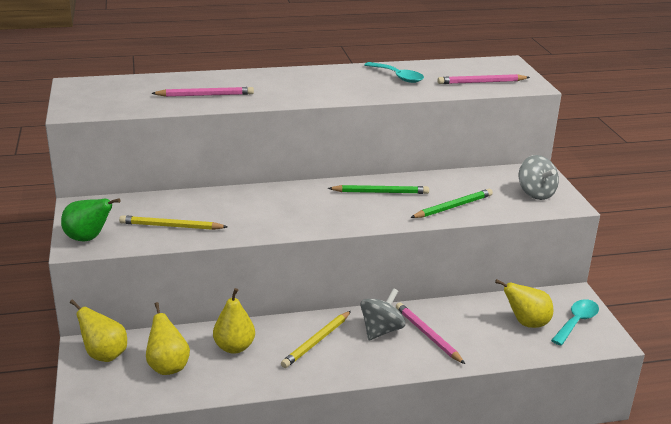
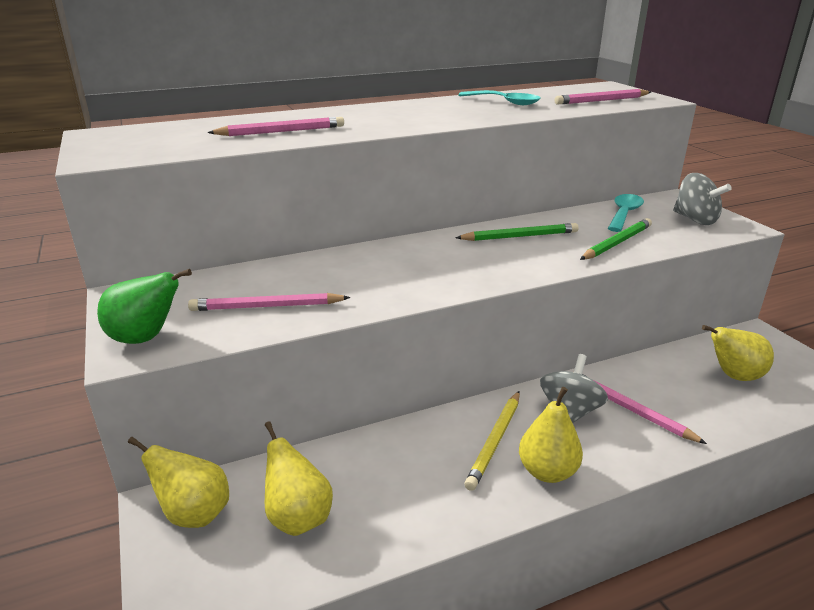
camera: 10 degrees left, 0 degrees up
yellow pencil [119,215,228,230] -> pink pencil [188,293,350,311]
yellow pear [213,288,255,354] -> yellow pear moved to [519,387,583,483]
turquoise spoon [551,299,599,346] -> turquoise spoon moved to [608,194,644,232]

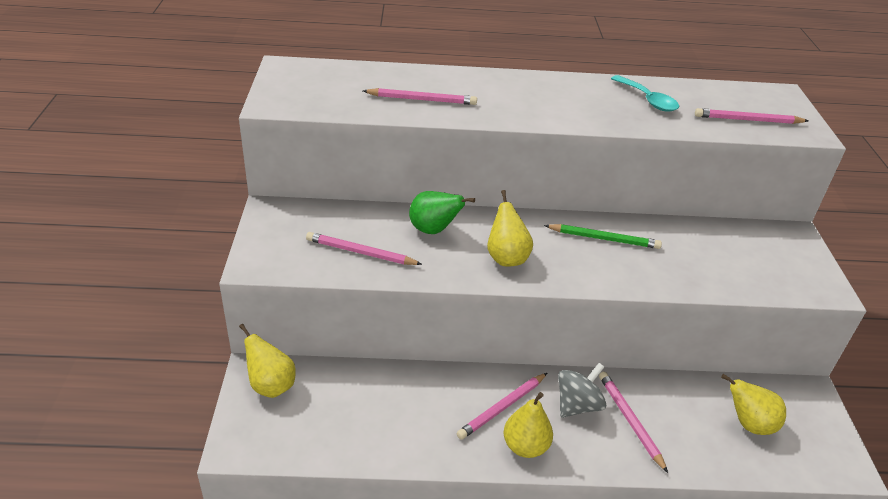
camera: 20 degrees right, 10 degrees up
green pear [97,269,192,344] -> green pear moved to [409,191,475,234]
yellow pear [265,421,333,536] -> yellow pear moved to [487,190,533,267]
yellow pencil [464,391,520,491] -> pink pencil [457,373,547,440]
green pencil [580,218,652,260] -> none
turquoise spoon [608,194,644,232] -> none
grey spinning top [673,173,732,225] -> none

